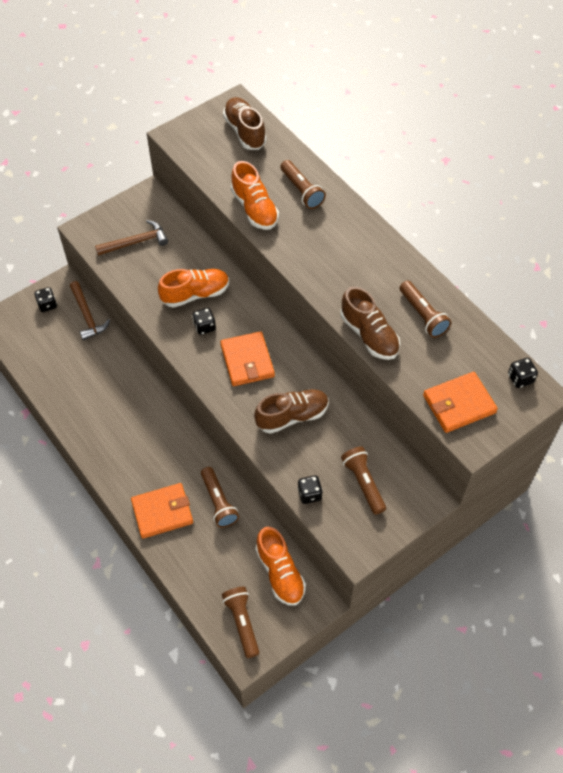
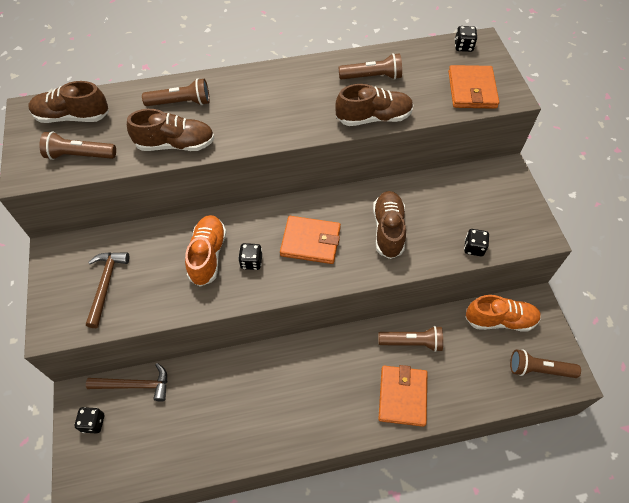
camera: 65 degrees left, 0 degrees up
orange shoe [231,161,279,230] -> brown shoe [127,109,215,151]
brown flashlight [341,446,386,515] -> brown flashlight moved to [39,131,116,160]

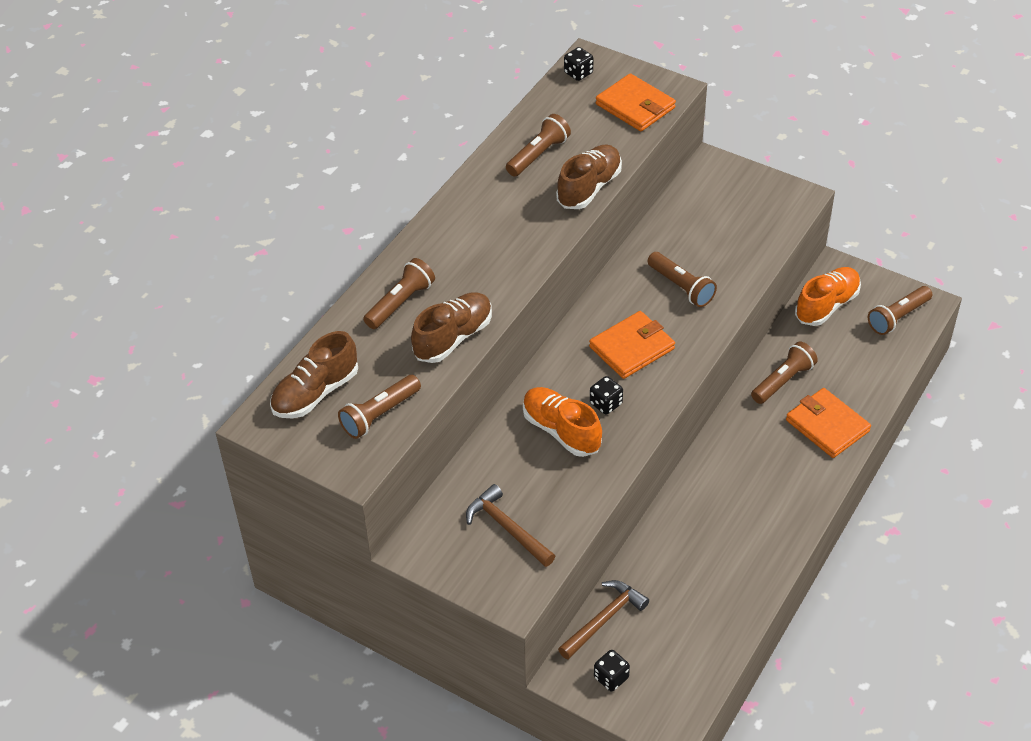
camera: 45 degrees left, 10 degrees down
brown shoe [373,191,406,259] -> brown flashlight [647,252,717,307]
black dice [464,229,489,256] -> none

